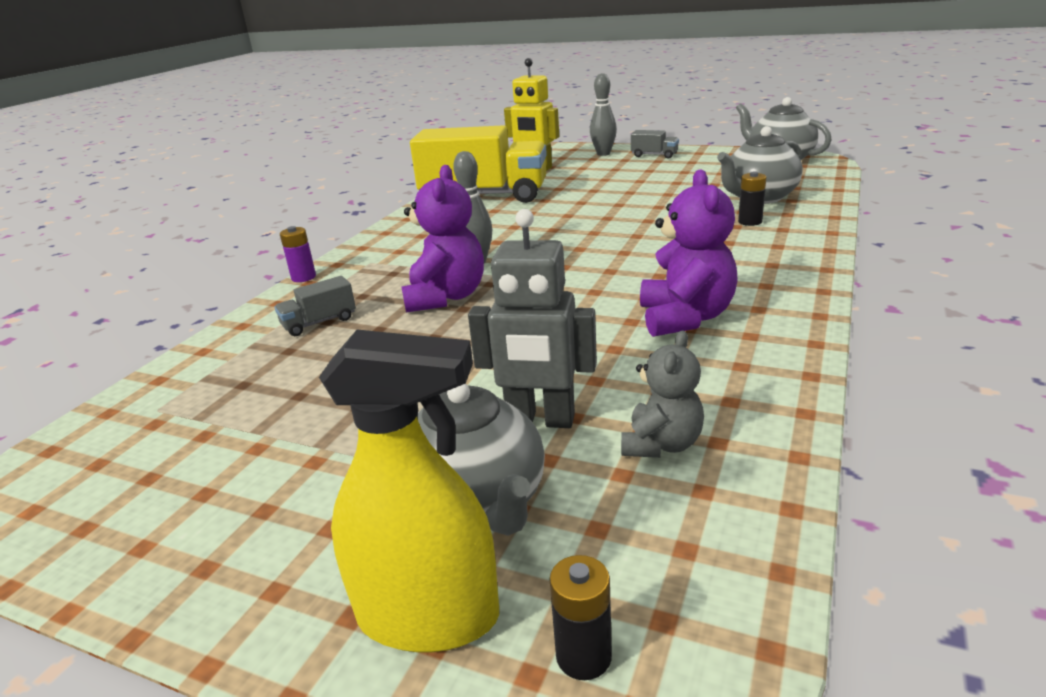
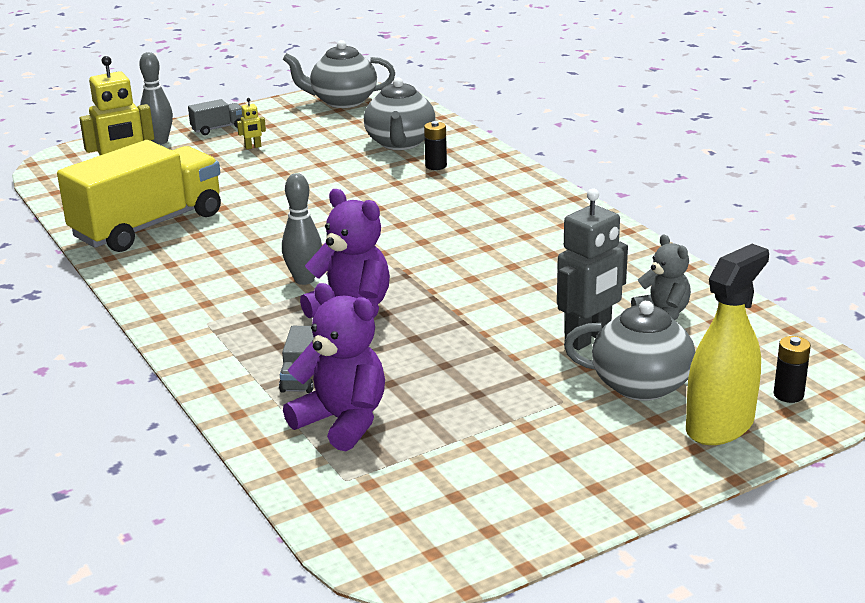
camera: 55 degrees left, 0 degrees up
purple battery [280,226,316,282] -> none
purple teddy bear [640,169,738,337] -> purple teddy bear moved to [283,283,385,451]
none -> yellow robot [237,98,266,149]

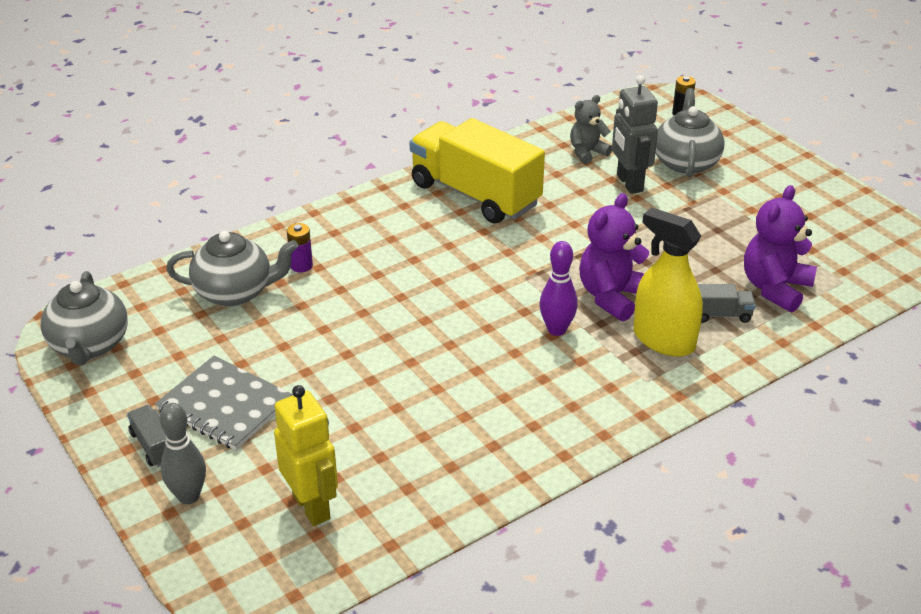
camera: 95 degrees left, 10 degrees up
yellow truck [57,140,221,252] -> yellow truck moved to [410,118,545,224]
yellow robot [237,98,266,149] -> grey notebook [155,356,293,450]
grey bowling pin [282,173,322,285] -> purple bowling pin [540,241,578,336]
black battery [424,121,447,170] -> purple battery [287,223,313,272]
grey robot [557,188,628,350] -> grey robot turned 150 degrees counterclockwise [612,75,658,194]
yellow spray bottle [686,244,769,445] -> yellow spray bottle moved to [634,208,703,357]

